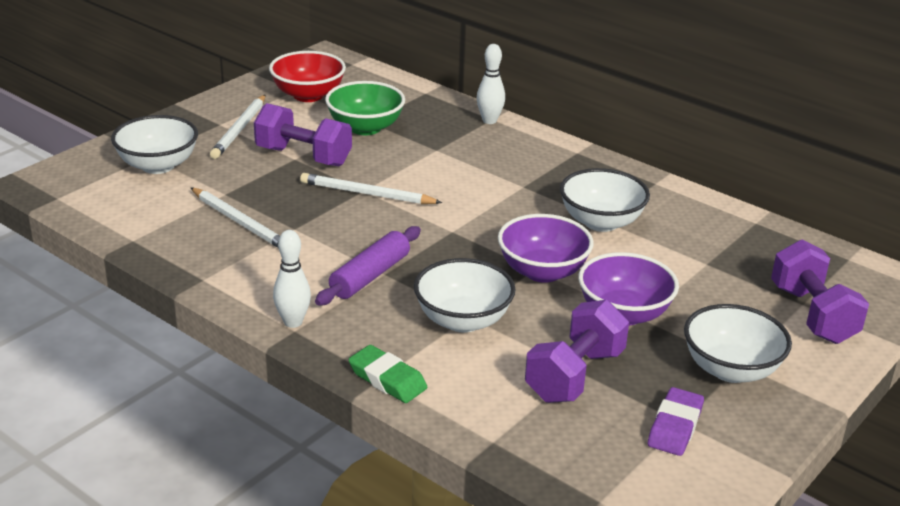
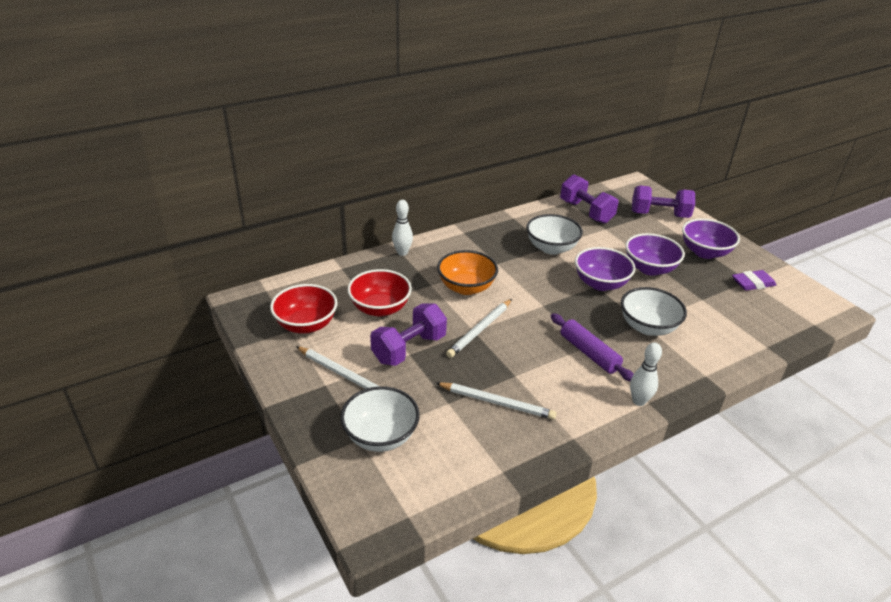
camera: 70 degrees left, 5 degrees up
white pencil [190,187,280,248] -> white pencil turned 45 degrees clockwise [436,382,557,420]
green bowl [325,81,405,135] -> red bowl [347,269,412,317]
green eraser [348,345,427,403] -> none
purple dumbbell [525,300,629,403] -> purple dumbbell moved to [560,174,619,224]
purple eraser [648,387,704,456] -> purple eraser turned 60 degrees counterclockwise [732,270,777,291]
white bowl [684,304,792,383] -> purple bowl [682,218,740,259]
none -> orange bowl [437,250,498,295]

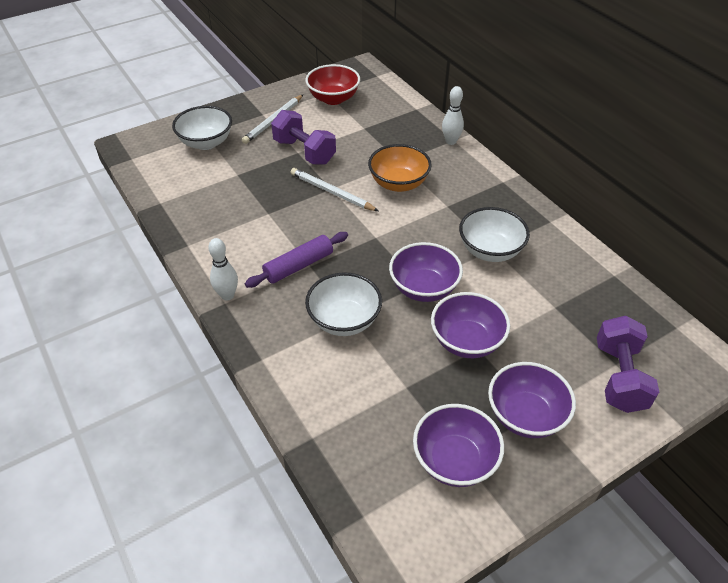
camera: 90 degrees right, 10 degrees up
red bowl [347,269,412,317] -> none
white pencil [436,382,557,420] -> none
purple dumbbell [560,174,619,224] -> none
purple eraser [732,270,777,291] -> purple bowl [413,404,504,487]

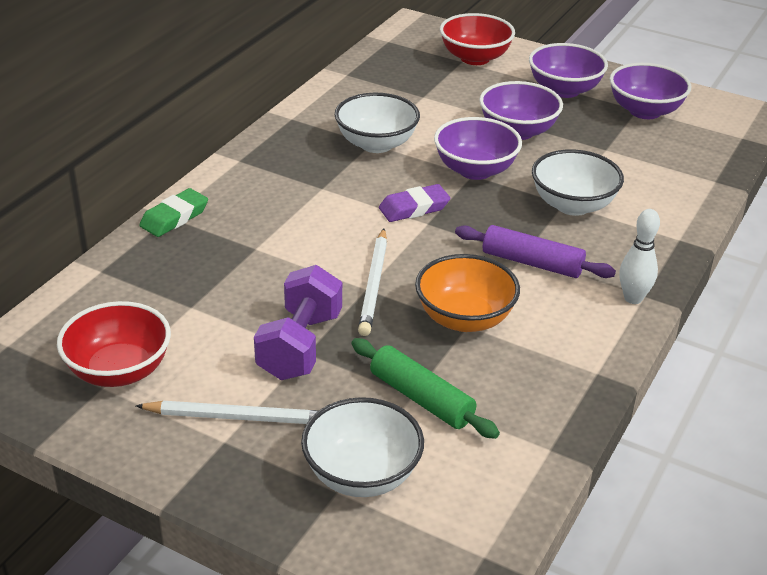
camera: 120 degrees left, 10 degrees down
orange bowl [368,144,432,192] -> orange bowl moved to [415,254,520,332]
white bowling pin [442,86,464,145] -> green eraser [139,188,208,237]
purple dumbbell [597,316,659,413] -> red bowl [440,13,515,65]
none -> green rolling pin [351,338,500,439]
none -> purple eraser [379,184,450,222]

